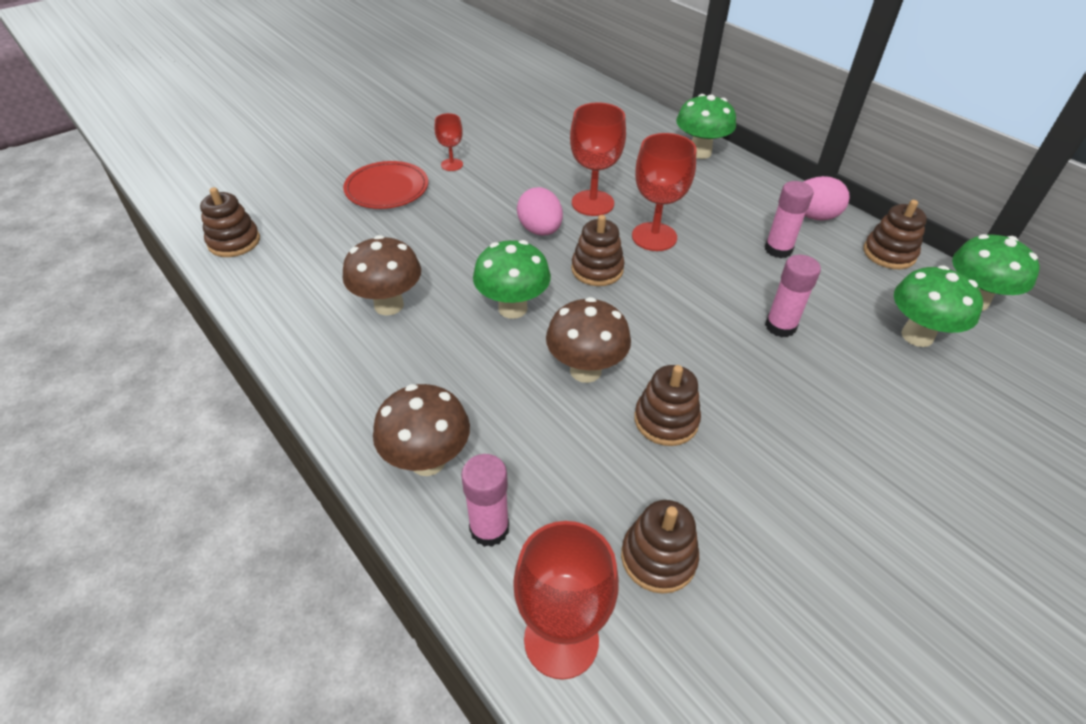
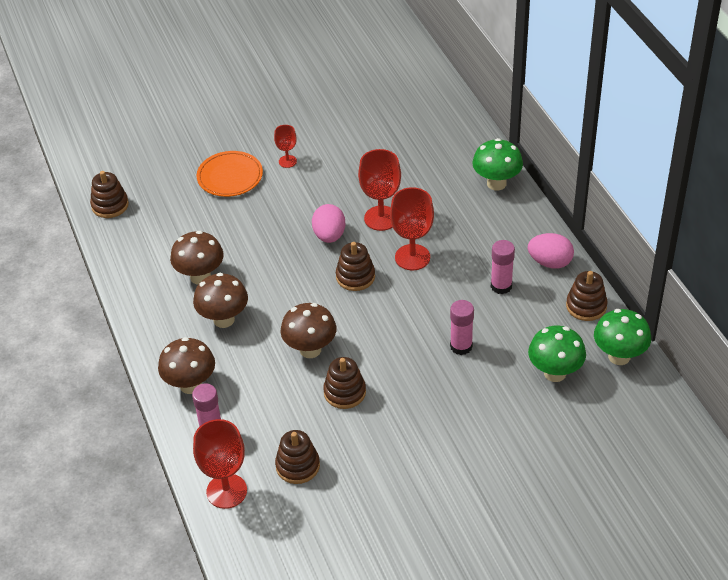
camera: 20 degrees right, 0 degrees up
red plate [343,161,428,209] -> orange plate [197,151,263,197]
green mushroom [473,240,551,319] -> none
none -> brown mushroom [193,273,248,328]

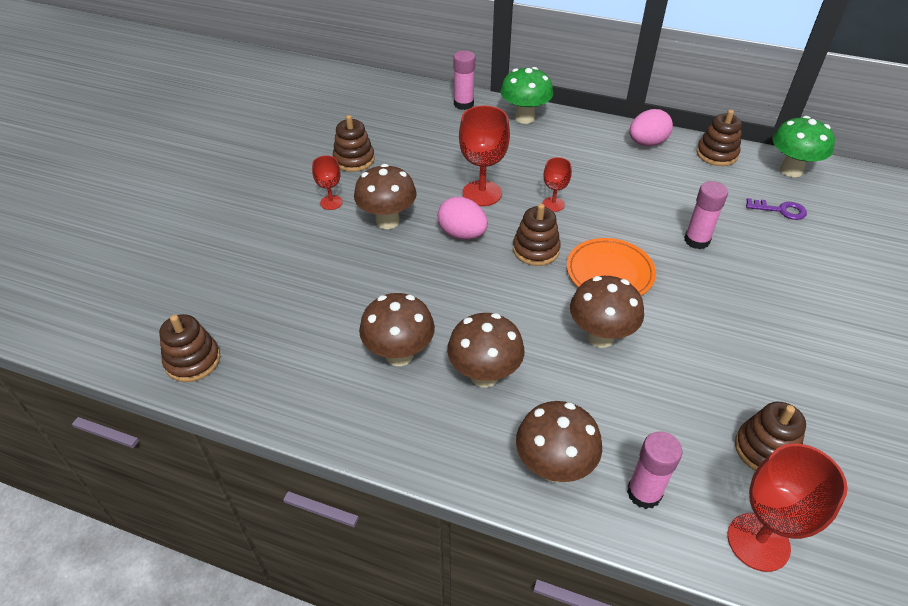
camera: 50 degrees left, 0 degrees up
orange plate [197,151,263,197] -> orange plate moved to [567,238,656,296]
brown stacking toy [323,357,366,409] -> brown stacking toy moved to [333,115,375,172]
red goblet [390,187,434,270] -> red goblet [542,157,572,212], size x0.55
pink glue stick [491,240,515,294] -> pink glue stick moved to [453,50,475,110]
green mushroom [528,326,586,382] -> purple key [746,198,807,220]
none -> brown mushroom [354,164,417,229]

